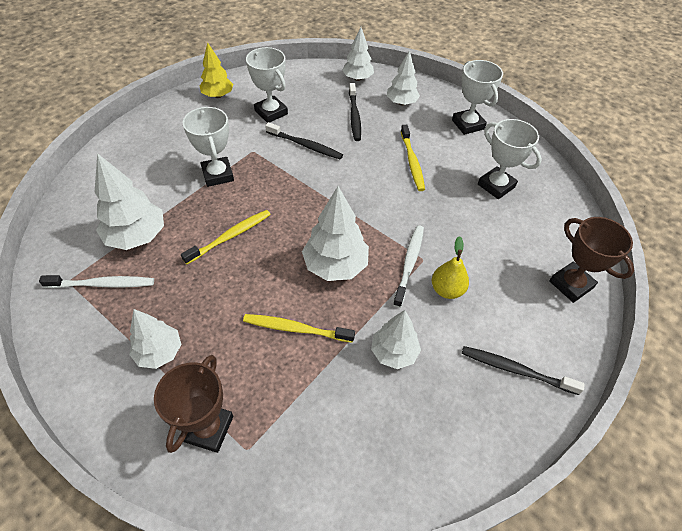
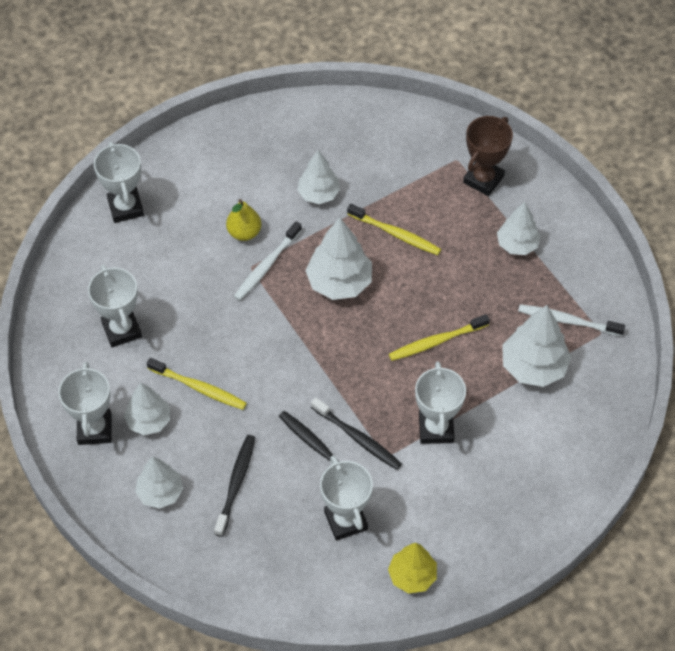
camera: 160 degrees left, 5 degrees up
white tree [342,27,374,81] -> white tree moved to [124,383,170,435]
yellow toothbrush [401,125,425,191] -> yellow toothbrush turned 105 degrees clockwise [147,358,247,410]
black toothbrush [462,346,585,395] -> black toothbrush moved to [311,397,402,470]
brown trophy [549,217,634,303] -> white trophy [94,142,144,223]

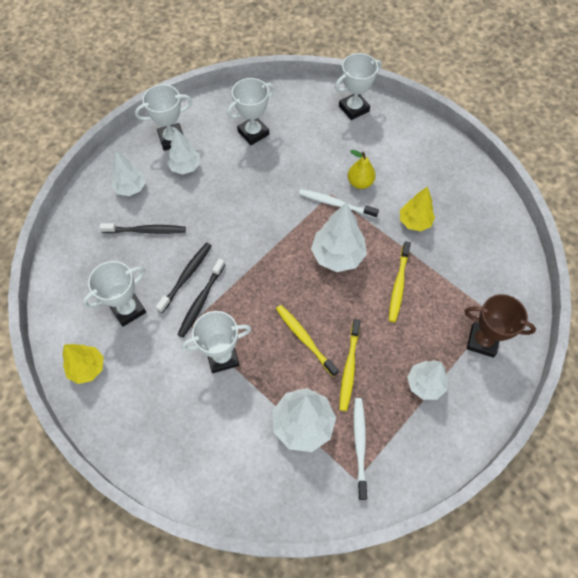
camera: 75 degrees right, 5 degrees up
yellow toothbrush [147,358,247,410] -> yellow toothbrush moved to [339,319,361,411]
white tree [297,150,340,204] -> yellow tree [400,186,435,231]

